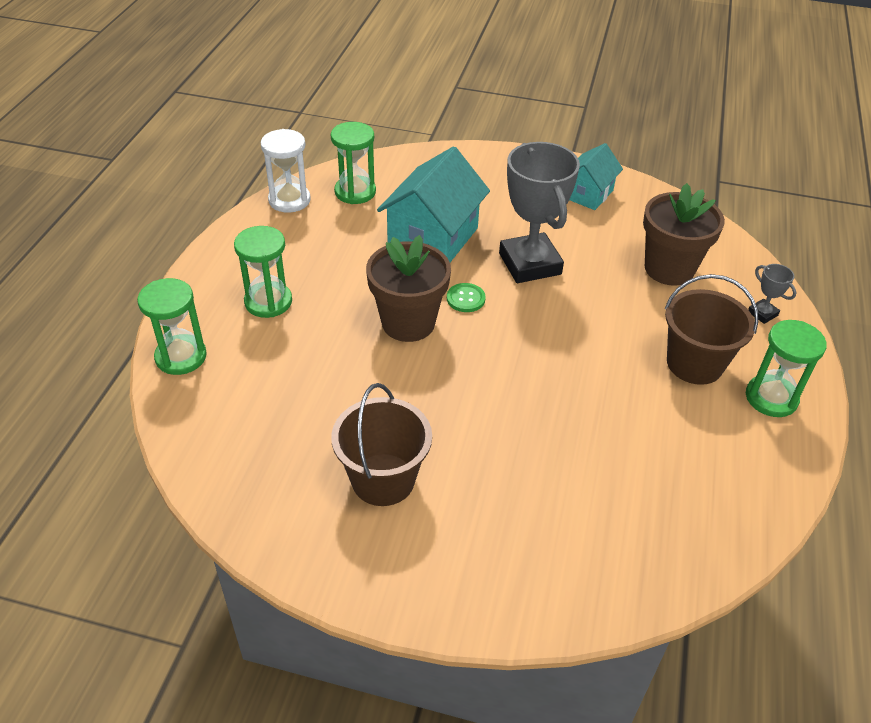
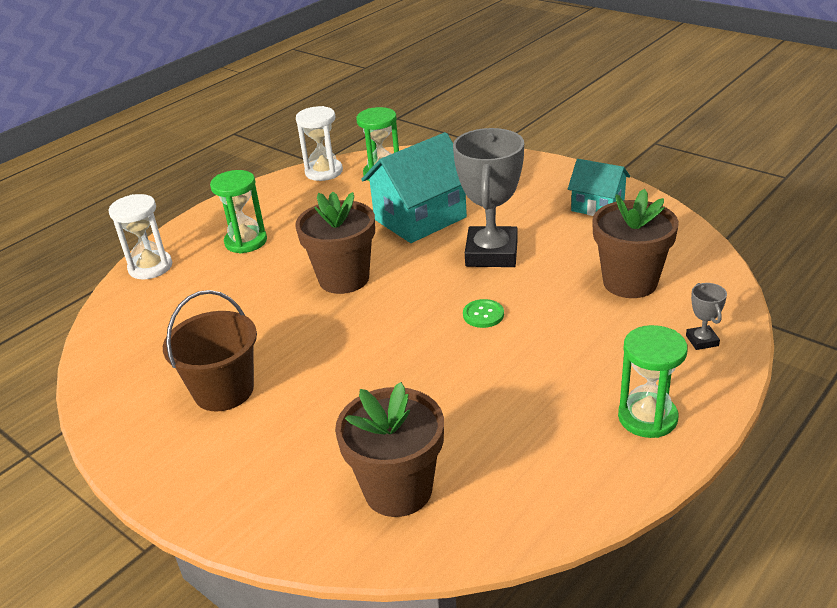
camera: 30 degrees right, 10 degrees down
green hourglass [137,278,207,375] -> white hourglass [108,194,172,279]
green button [447,283,486,312] -> green button moved to [463,299,504,328]
turquoise house [569,143,623,210] -> turquoise house turned 60 degrees clockwise [568,159,630,216]
brown bucket [665,274,758,385] -> none
none -> brown flower pot [335,382,444,517]

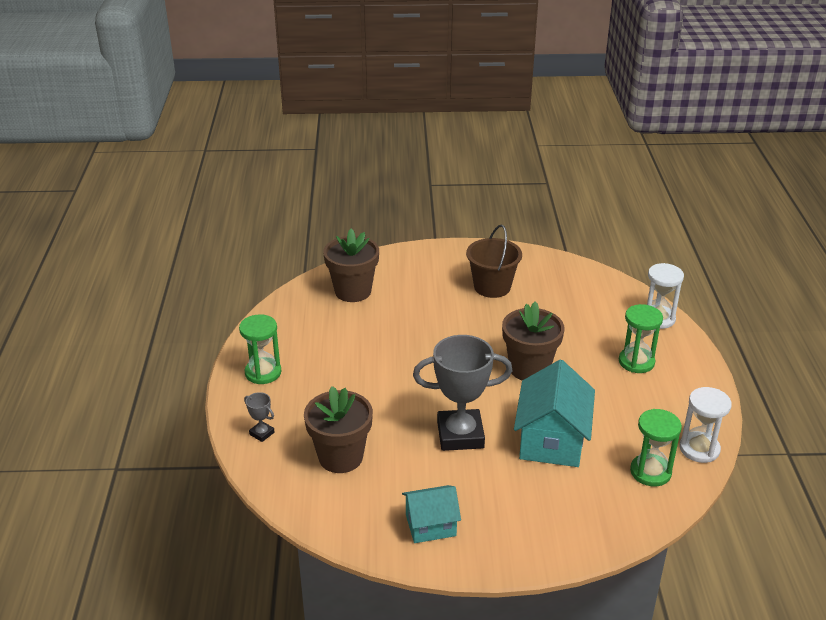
camera: 135 degrees right, 0 degrees up
grey trophy [453,128,524,267] -> grey trophy turned 60 degrees counterclockwise [413,335,512,451]
green button [463,299,504,328] -> none

